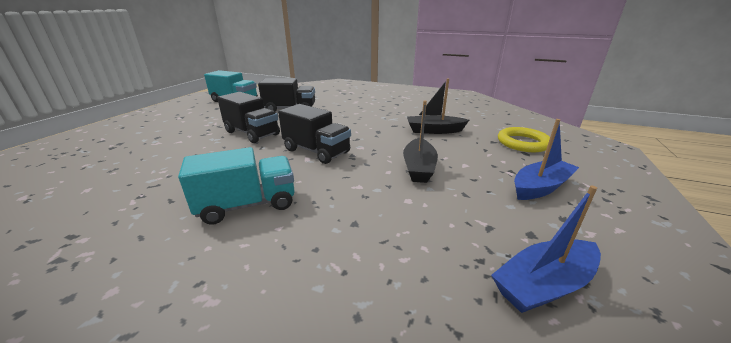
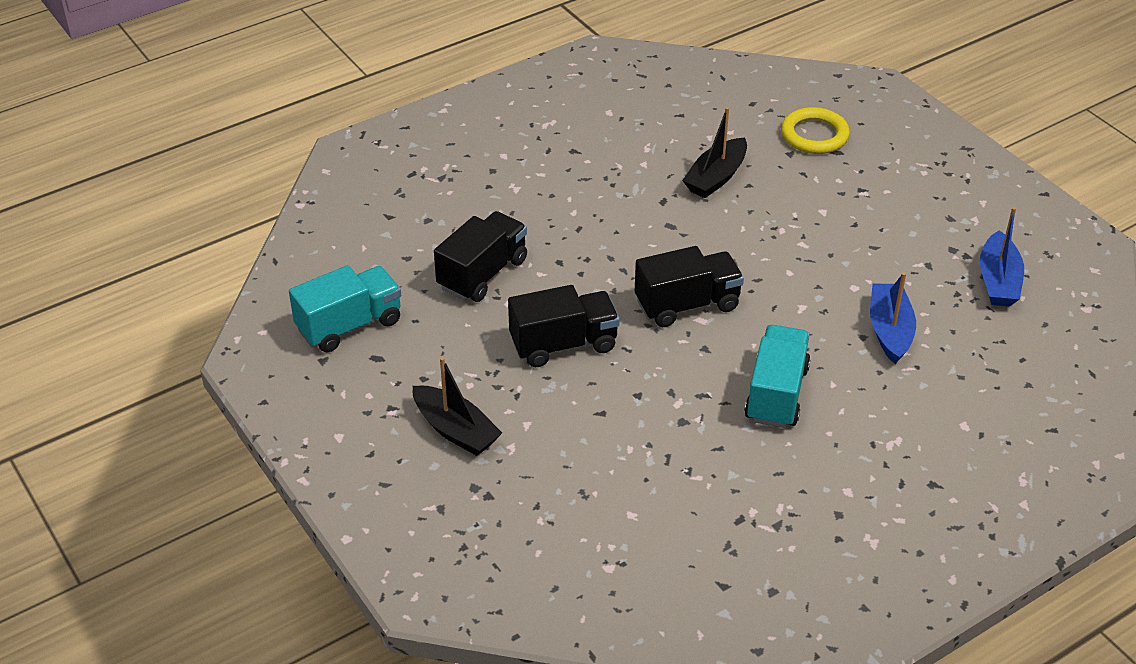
camera: 55 degrees left, 15 degrees up
black boat [403,101,438,183] -> black boat moved to [413,357,502,456]
blue boat [514,119,579,200] -> blue boat moved to [870,272,916,364]

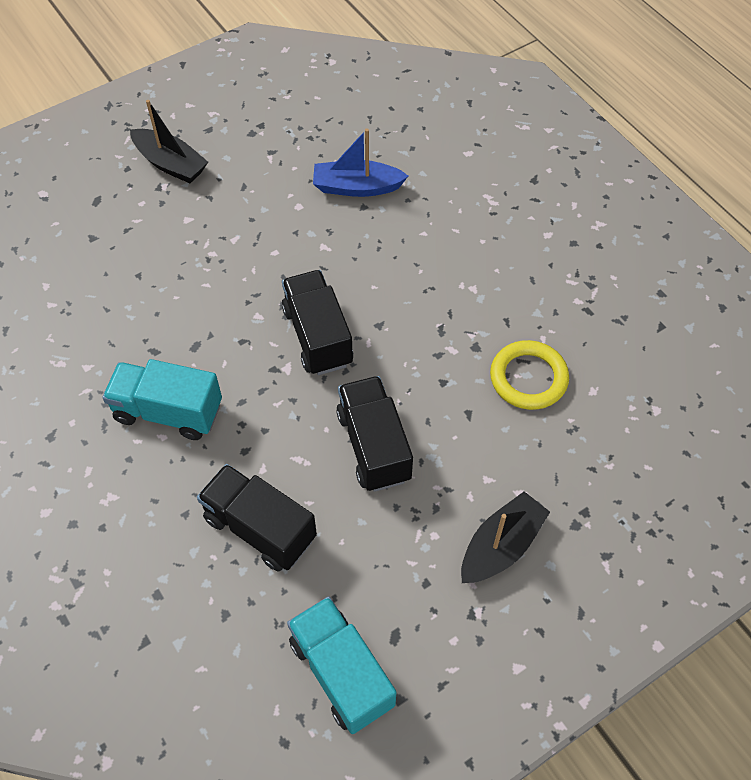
camera: 90 degrees left, 15 degrees up
black boat [682,107,747,198] -> black boat moved to [130,100,208,183]
turquoise truck [744,325,810,428] -> turquoise truck moved to [102,359,222,440]
yellow ring [781,107,850,154] -> yellow ring moved to [490,340,569,410]
blue boat [980,207,1024,307] -> none

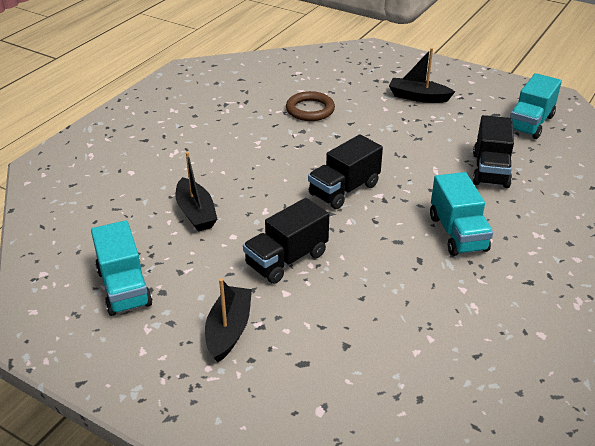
camera: 115 degrees left, 20 degrees down
blue boat [313,128,408,197] -> black boat [175,152,217,231]
black truck [336,376,413,492] -> black truck moved to [243,198,329,284]
yellow ring [490,340,569,410] -> brown ring [286,91,335,121]
none -> turquoise truck [91,220,152,316]

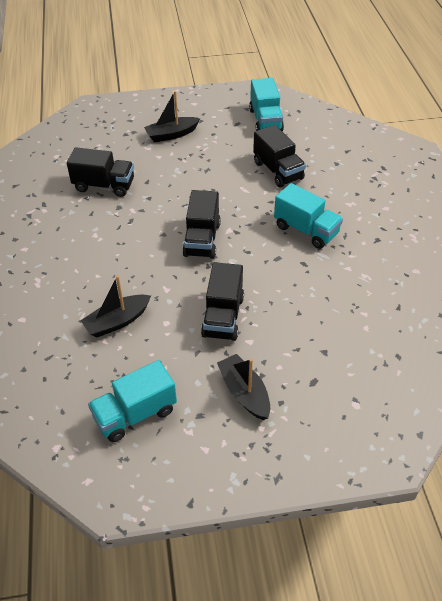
camera: 40 degrees left, 10 degrees up
turquoise truck [91,220,152,316] -> turquoise truck turned 120 degrees clockwise [88,360,177,442]
black boat [175,152,217,231] -> black boat turned 120 degrees clockwise [81,275,151,337]
brown ring [286,91,335,121] -> black truck [67,147,134,197]

